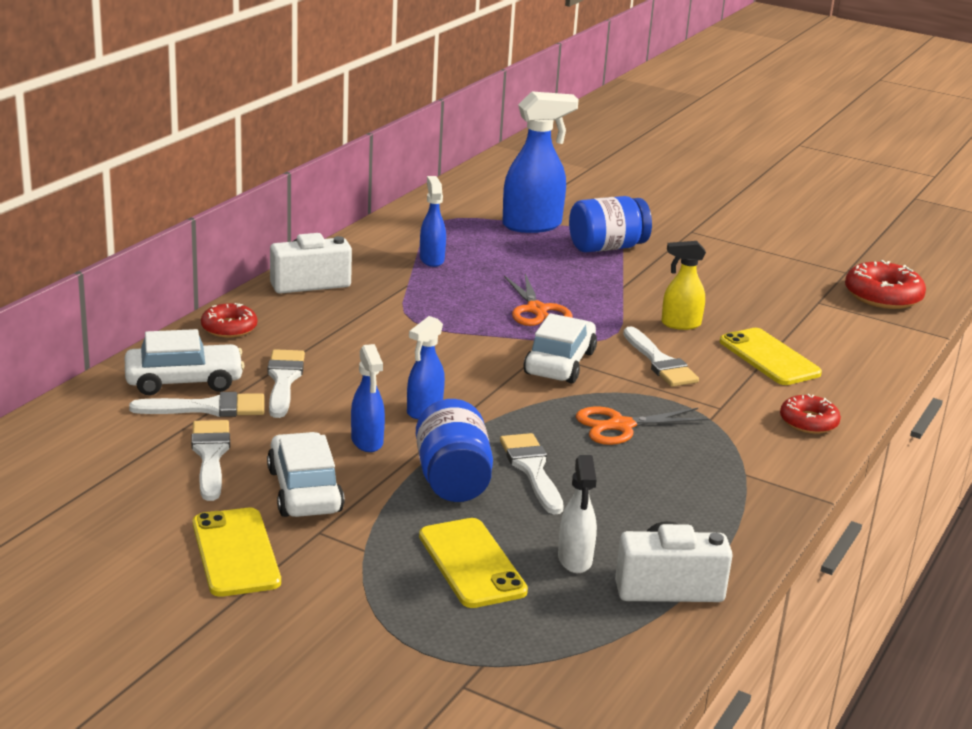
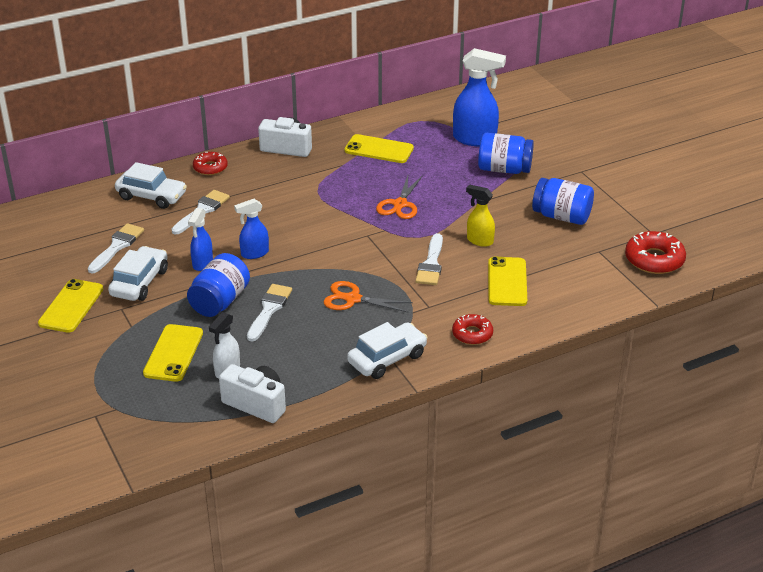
camera: 35 degrees right, 10 degrees up
white brush [129,392,264,417] -> none
blue spray bottle [420,176,446,267] -> yellow phone [344,134,414,163]
white car [524,313,597,383] -> white car moved to [347,322,428,379]
none -> blue jar [532,178,594,225]

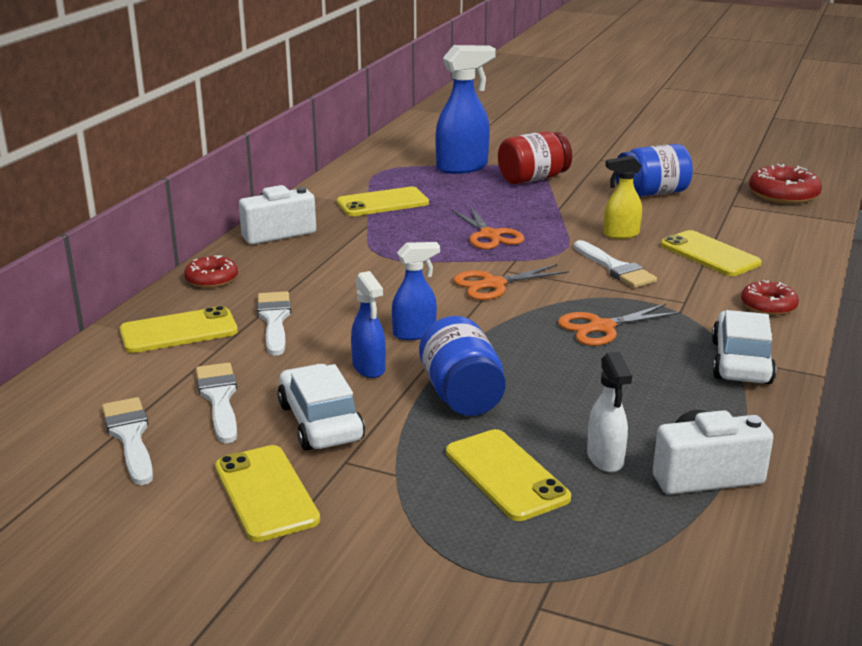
camera: 40 degrees left, 10 degrees down
white car [115,162,187,209] -> yellow phone [120,306,238,353]
blue spray bottle [234,199,269,259] -> blue spray bottle turned 135 degrees counterclockwise [392,242,440,340]
white brush [247,284,292,342] -> white brush moved to [102,397,153,485]
blue jar [478,133,534,174] -> red jar [498,131,572,184]
none -> orange scissors [453,264,569,300]

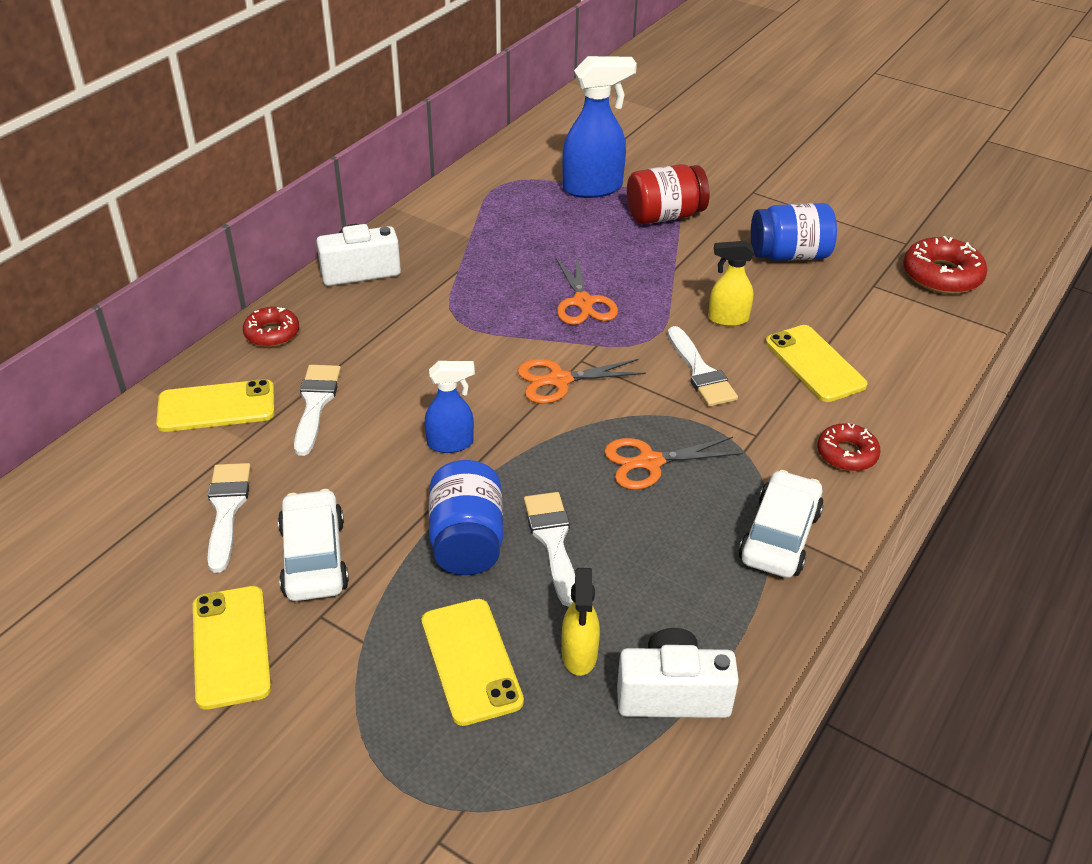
camera: 10 degrees right, 15 degrees up
white brush [102,397,153,485] -> white brush moved to [524,492,575,607]
yellow phone [337,187,429,216] -> none
blue spray bottle [351,271,386,378] -> none
white spray bottle [587,352,632,472] -> yellow spray bottle [562,568,600,676]

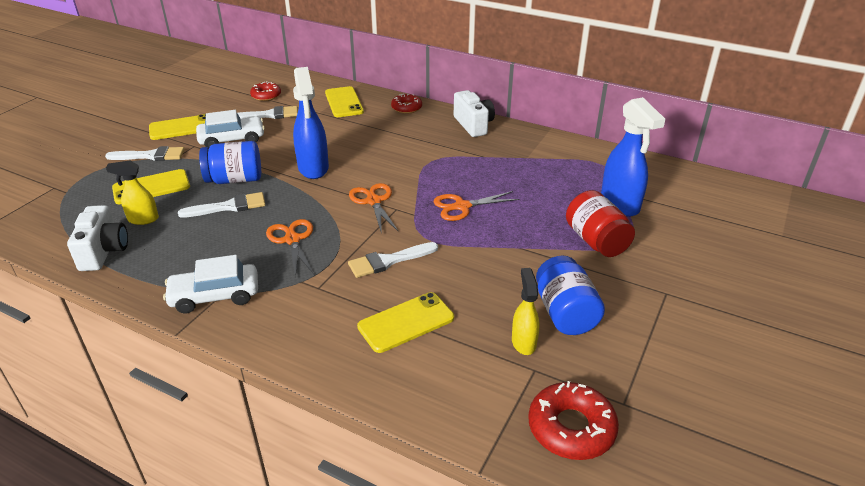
camera: 85 degrees right, 5 degrees down
white brush [294,365,341,456] -> white brush moved to [105,146,185,161]
blue spray bottle [424,361,475,453] -> blue spray bottle [293,67,329,179], size x1.73
yellow spray bottle [708,241,754,326] -> yellow spray bottle moved to [512,268,539,355]
white car [739,470,824,578] -> white car turned 150 degrees clockwise [163,255,258,314]
red donut [817,423,881,471] -> red donut moved to [250,81,281,101]

